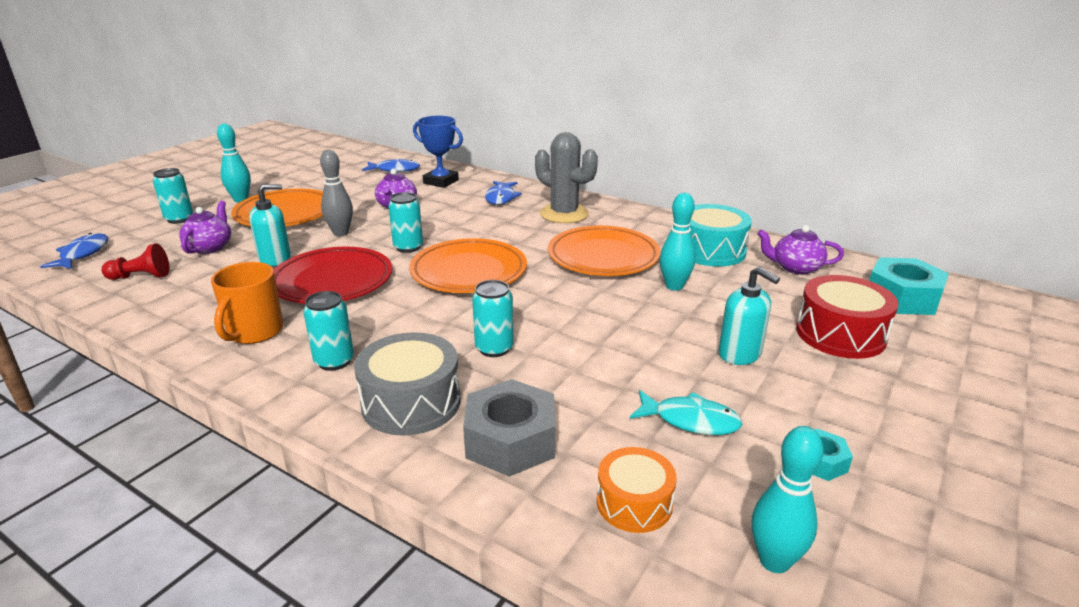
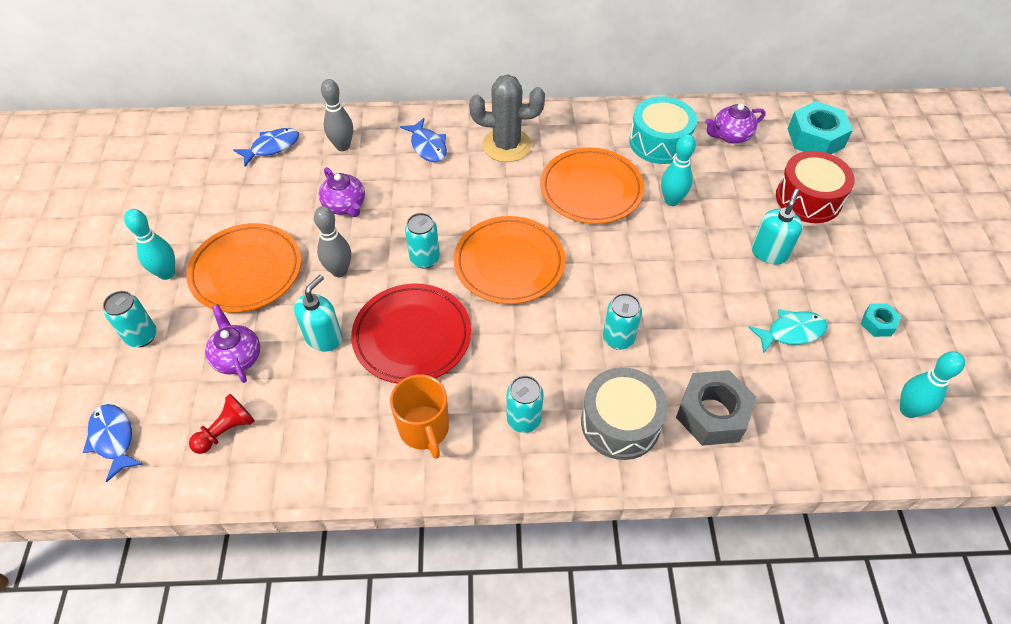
camera: 35 degrees left, 25 degrees up
blue trophy [413,116,463,188] -> grey bowling pin [321,79,353,151]
orange drum [597,447,677,533] -> none
turquoise soap dispenser [719,267,780,365] -> turquoise soap dispenser turned 75 degrees counterclockwise [752,189,803,264]

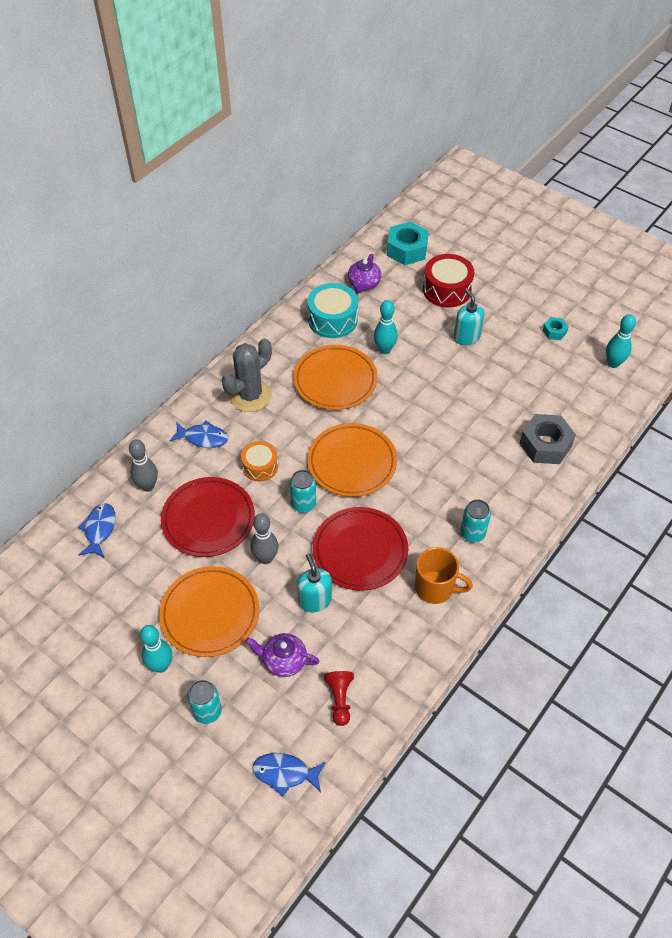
camera: 50 degrees left, 0 degrees up
purple teapot [318,167,365,217] -> red plate [161,477,255,557]
grey drum [581,367,668,460] -> none
turquoise can [603,293,642,350] -> none
turquoise fish [748,309,828,354] -> none
none -> orange drum [241,441,278,481]

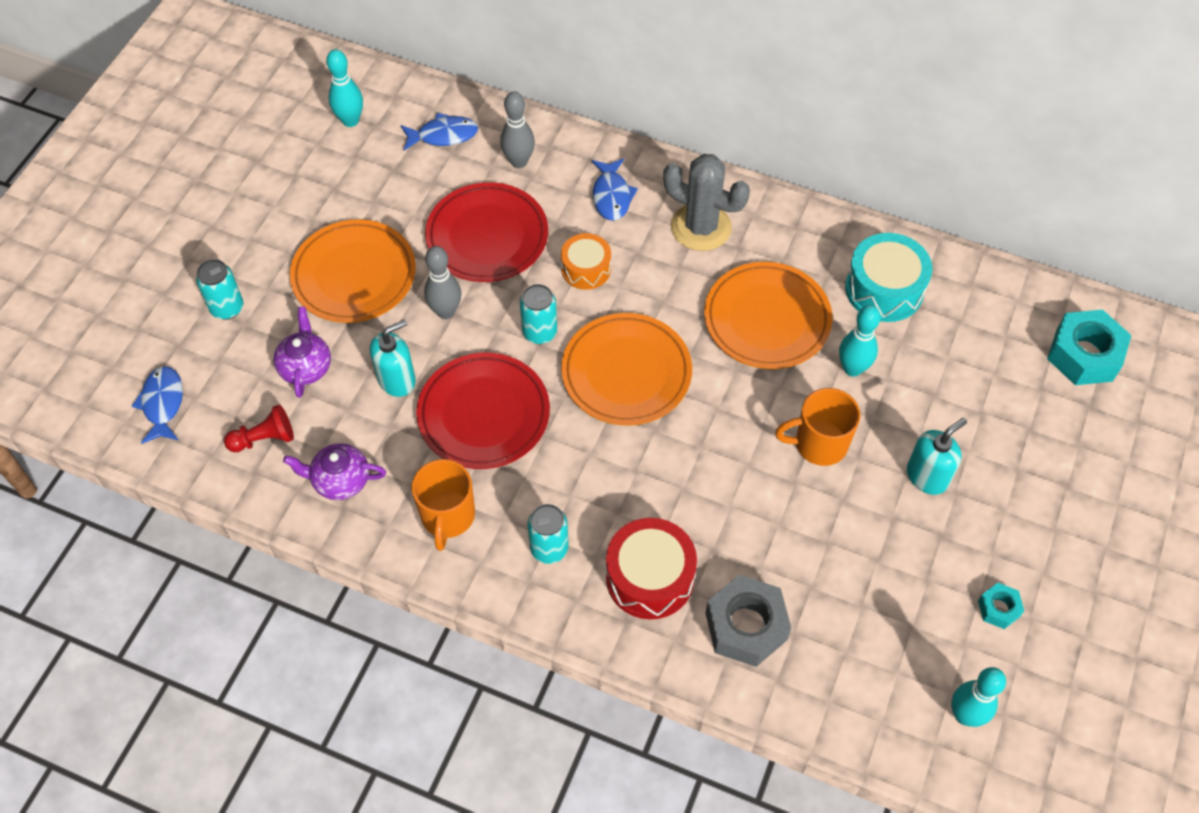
camera: 75 degrees right, 5 degrees up
turquoise bowling pin [140,625,172,673] -> turquoise bowling pin moved to [326,49,363,127]
purple teapot [348,254,381,293] -> purple teapot moved to [283,443,386,500]
red drum [423,254,474,308] -> red drum moved to [606,518,697,619]
none -> orange mug [775,388,860,466]

